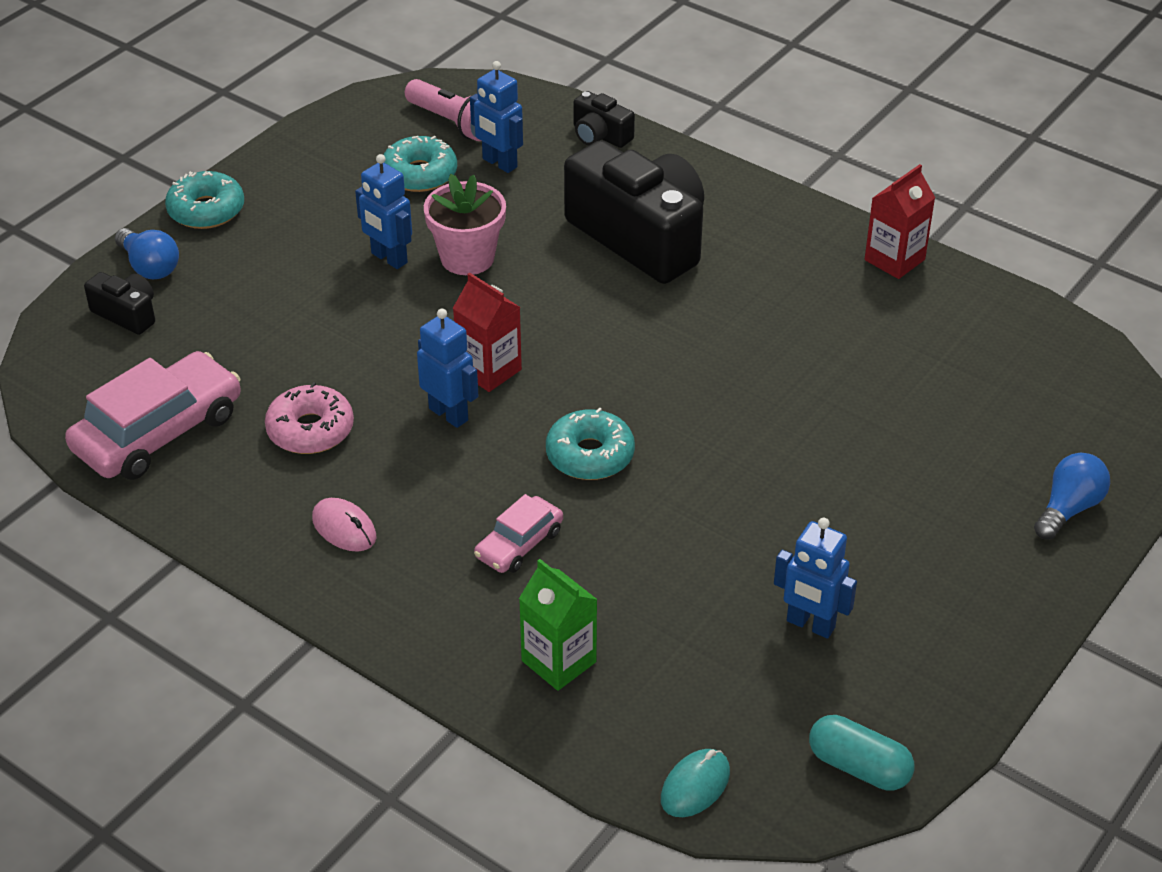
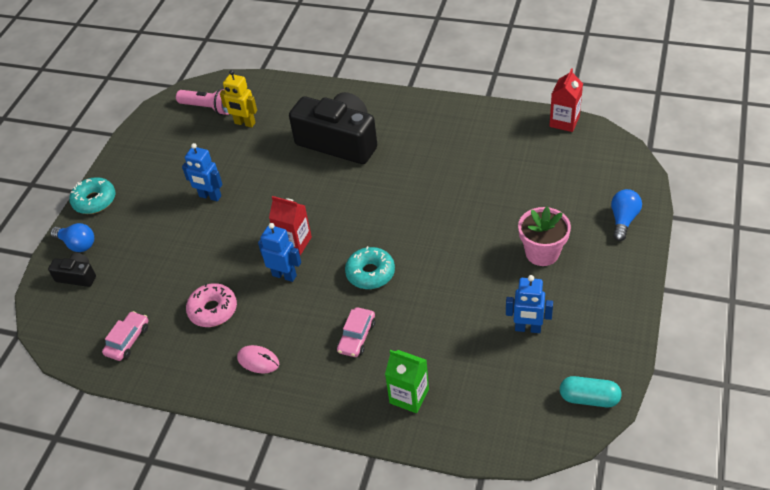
camera: 15 degrees left, 5 degrees up
pink car [65,351,241,480] -> pink car [102,311,148,361], size x0.53
turquoise donut [383,136,457,192] -> none
pink flower pot [424,174,506,275] -> pink flower pot moved to [518,207,571,266]
blue robot [470,61,523,173] -> yellow robot [220,70,257,128]
black camera [574,91,635,148] -> none
turquoise mouse [661,749,730,817] -> none
red carton [865,164,935,279] -> red carton moved to [549,68,583,132]

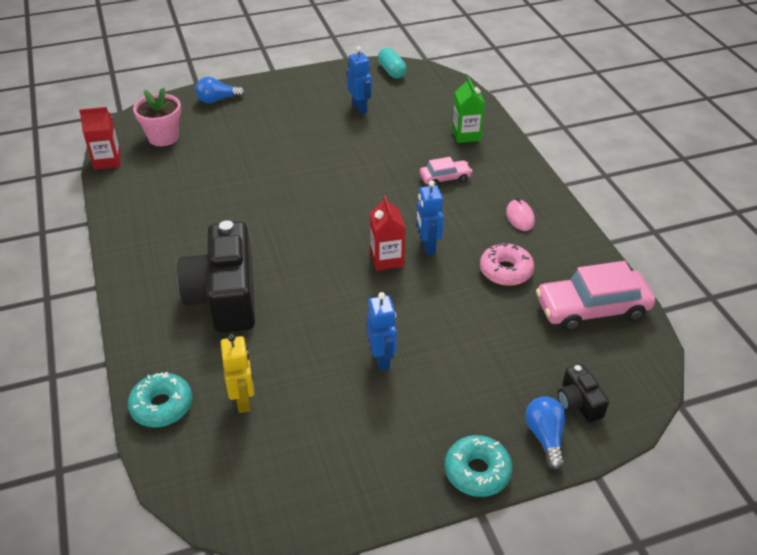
camera: 130 degrees left, 5 degrees down
pink car [102,311,148,361] -> pink car [536,261,655,331], size x1.87
pink flashlight [176,88,229,115] -> none
turquoise donut [345,246,395,289] -> turquoise donut moved to [128,372,192,427]
pink flower pot [518,207,571,266] -> pink flower pot moved to [133,88,181,146]

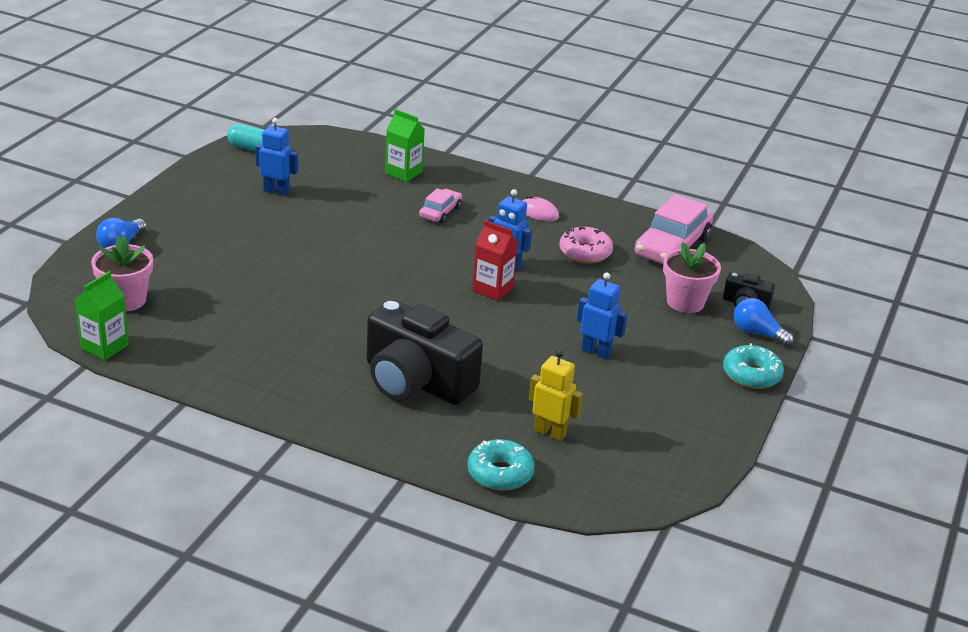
camera: 50 degrees left, 10 degrees down
red carton [79,107,121,170] -> green carton [75,271,129,360]
none -> pink flower pot [663,242,721,313]

